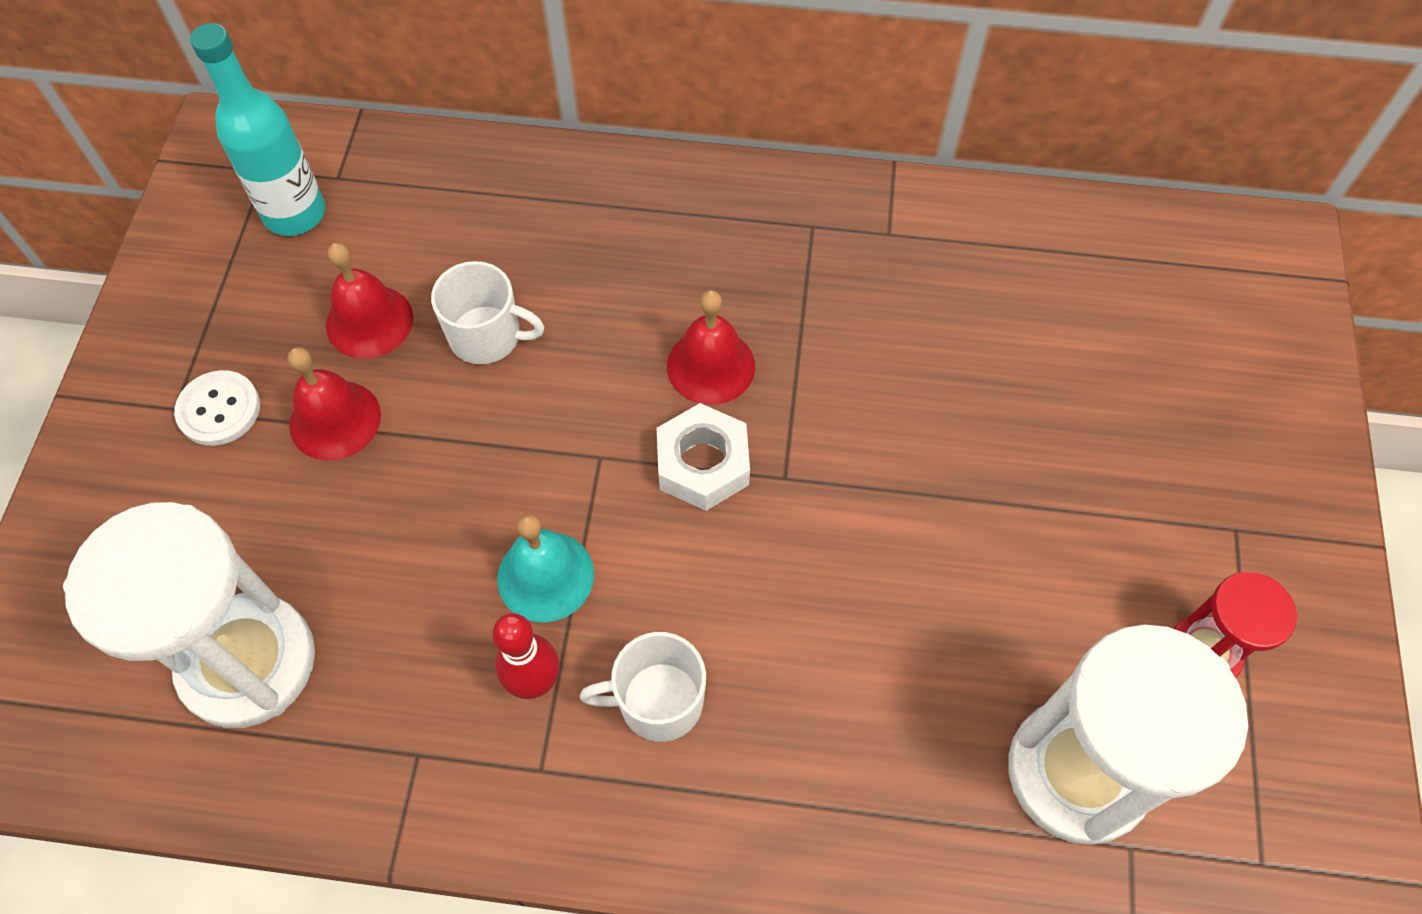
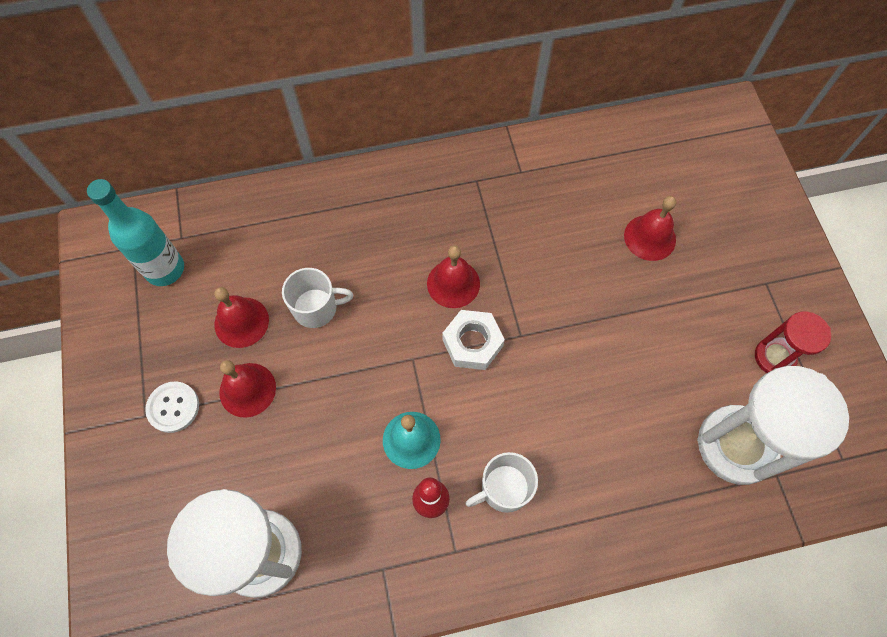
camera: 20 degrees left, 5 degrees up
none -> red bell [624,196,676,261]

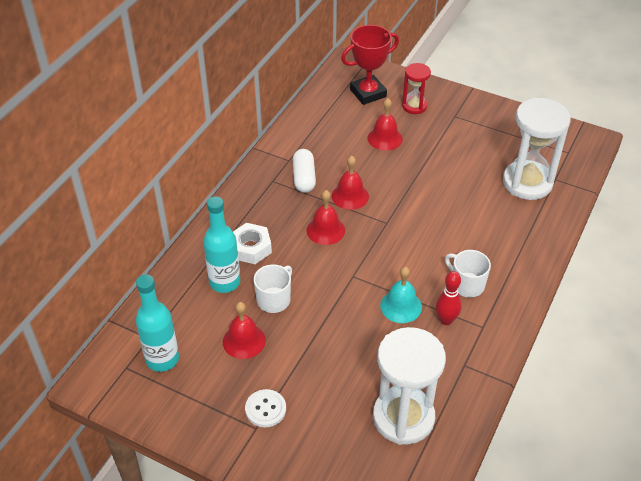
camera: 50 degrees left, 20 degrees down
red bell [219,360,276,418] -> red bell moved to [332,156,369,210]
white nut [442,310,505,370] -> white nut moved to [233,223,272,264]
white mug [465,452,538,513] -> white mug turned 120 degrees clockwise [445,250,491,297]
red hourglass [755,312,831,373] -> red hourglass moved to [402,63,431,114]
none -> turquoise bottle [203,196,240,293]
none -> white capsule [293,149,316,193]
none -> red trophy [341,25,399,105]

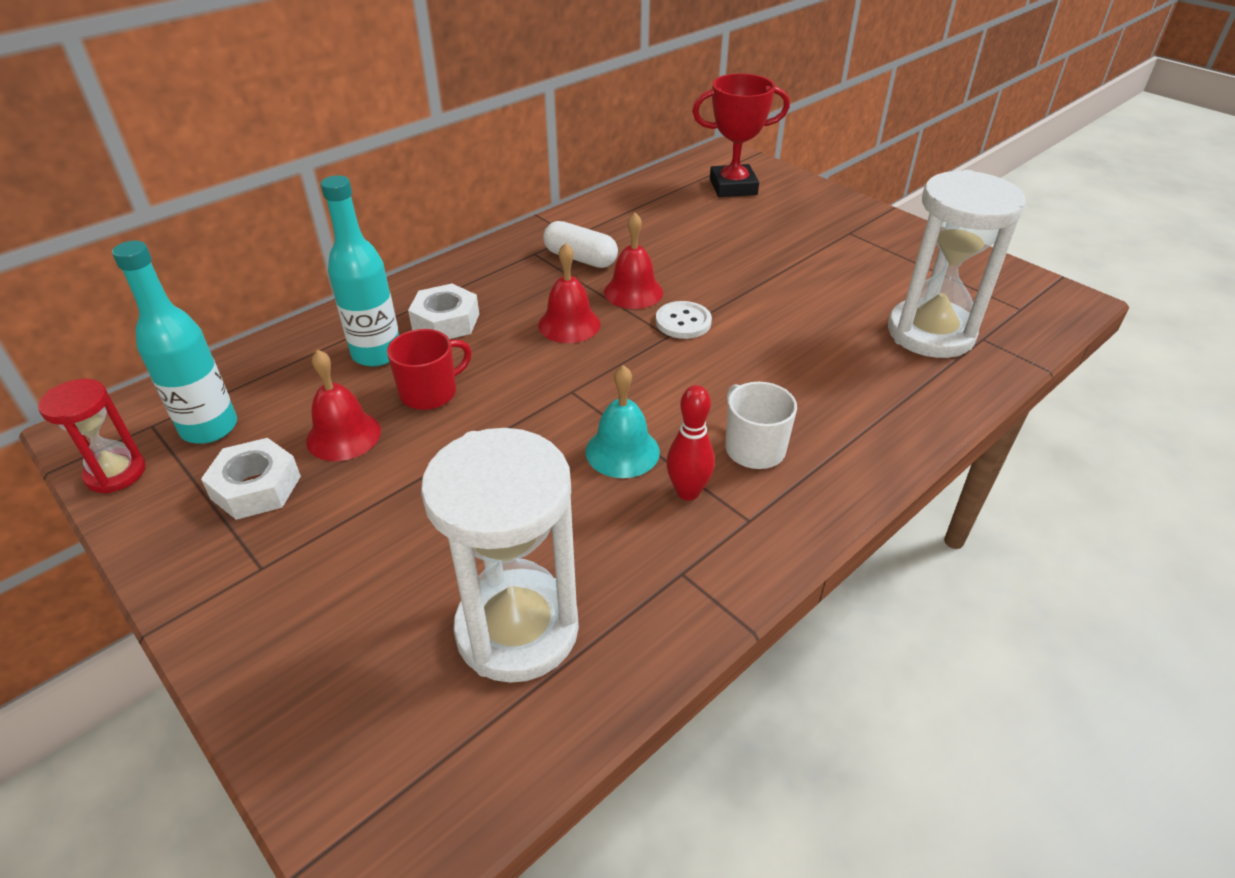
camera: 20 degrees right, 5 degrees down
white button [245,389,286,427] -> white button moved to [656,301,712,339]
white mug [254,264,292,313] -> red mug [387,329,472,410]
white capsule [293,149,316,193] -> white capsule turned 75 degrees counterclockwise [543,221,618,268]
red bell [368,98,403,151] -> none
red hourglass [402,63,431,114] -> red hourglass moved to [38,379,146,494]
none -> white nut [201,438,301,520]

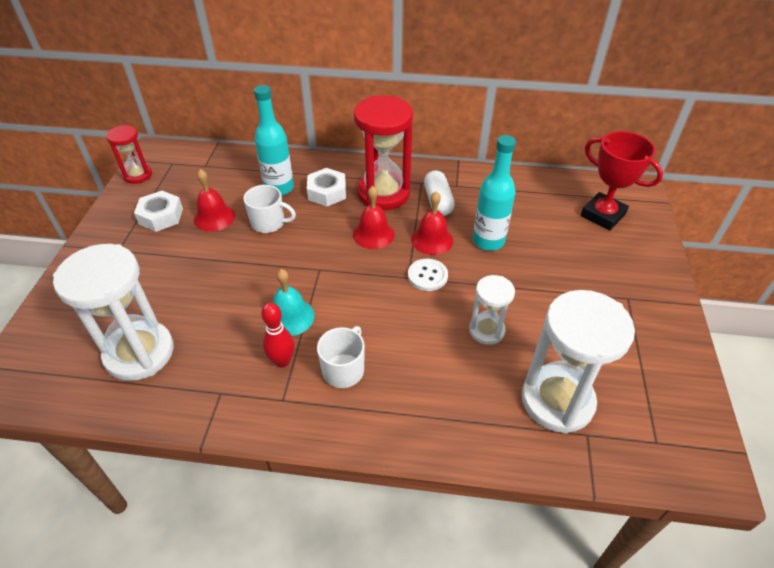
camera: 50 degrees right, 5 degrees up
turquoise bottle [112,241,237,444] -> turquoise bottle moved to [473,135,516,251]
red mug [387,329,472,410] -> white mug [243,185,296,233]
none -> red hourglass [354,95,413,210]
none -> white hourglass [469,275,515,345]

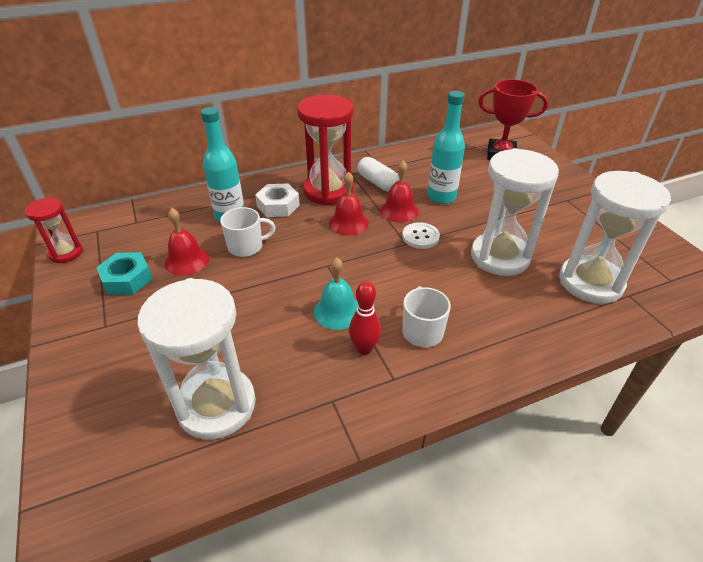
camera: 30 degrees left, 5 degrees down
white nut [134,191,183,232] -> turquoise nut [96,252,153,295]
white hourglass [469,275,515,345] -> white hourglass [471,148,559,276], size x1.84

